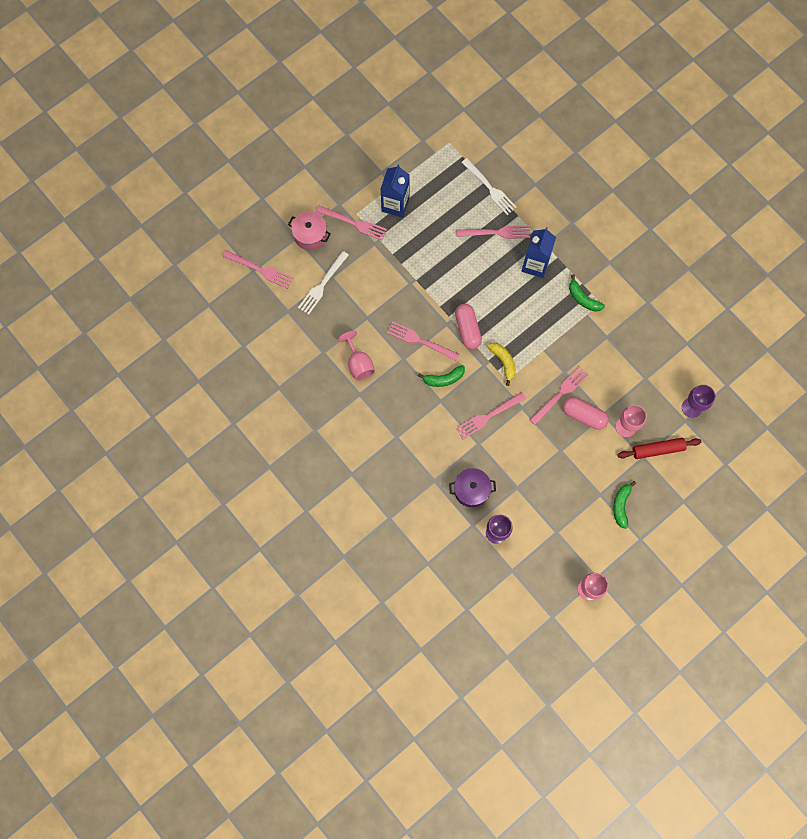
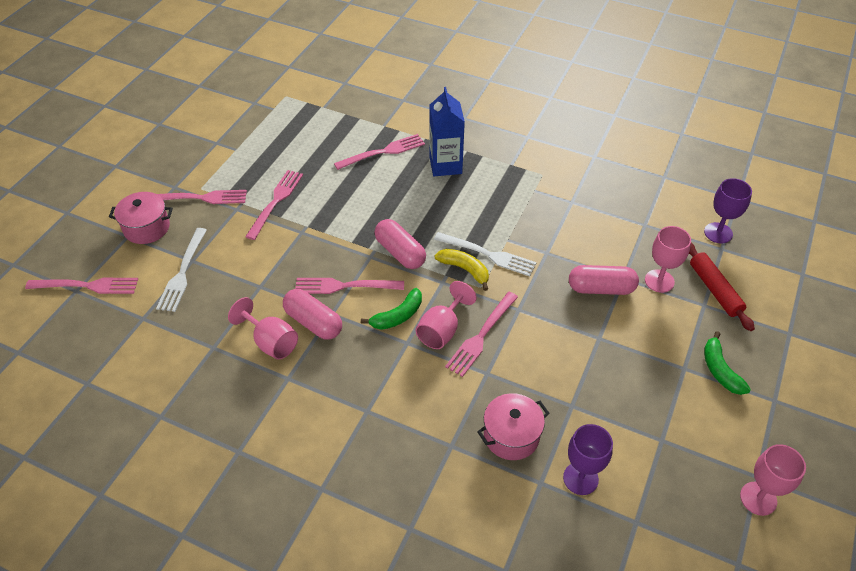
camera: 25 degrees left, 25 degrees down
blue carton [381,165,410,218] -> none
purple pot [449,468,496,507] -> pink pot [477,393,549,460]
white fork [461,158,517,215] -> white fork moved to [434,232,536,276]
pink fork [529,366,589,425] -> pink fork moved to [245,170,303,240]
green banana [569,274,605,312] -> none
red rolling pin [617,438,702,459] -> red rolling pin turned 75 degrees counterclockwise [689,243,755,331]
none -> pink capsule [283,289,342,340]
none -> pink goblet [416,281,477,349]

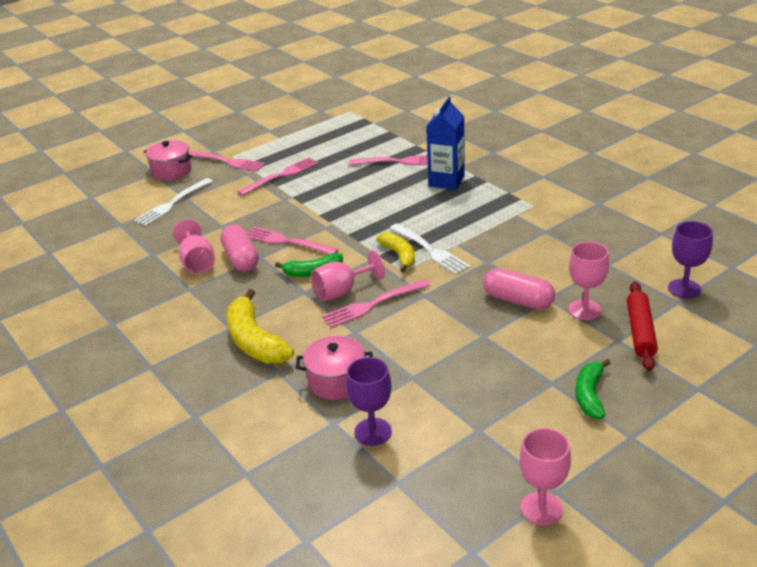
camera: 30 degrees right, 15 degrees down
pink fork [25,278,138,294] -> none
pink capsule [375,219,426,269] -> none
none -> yellow banana [227,289,294,364]

